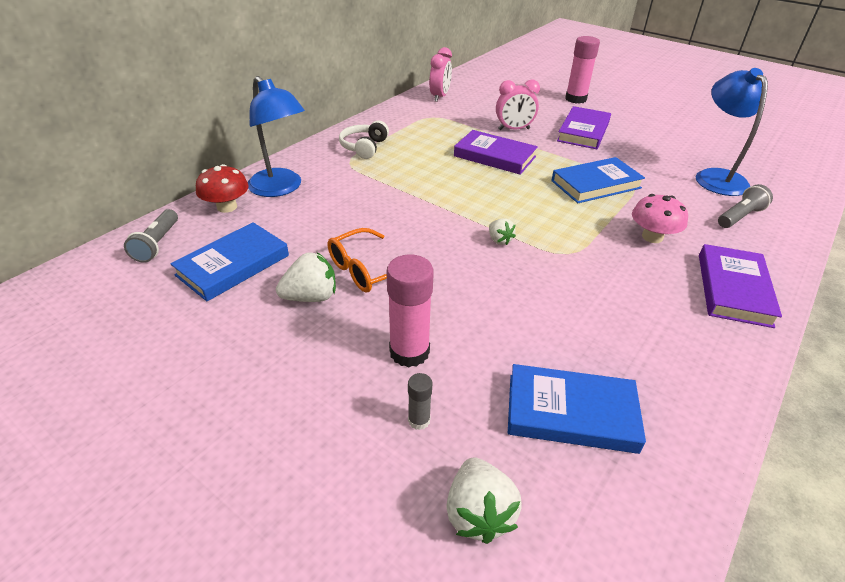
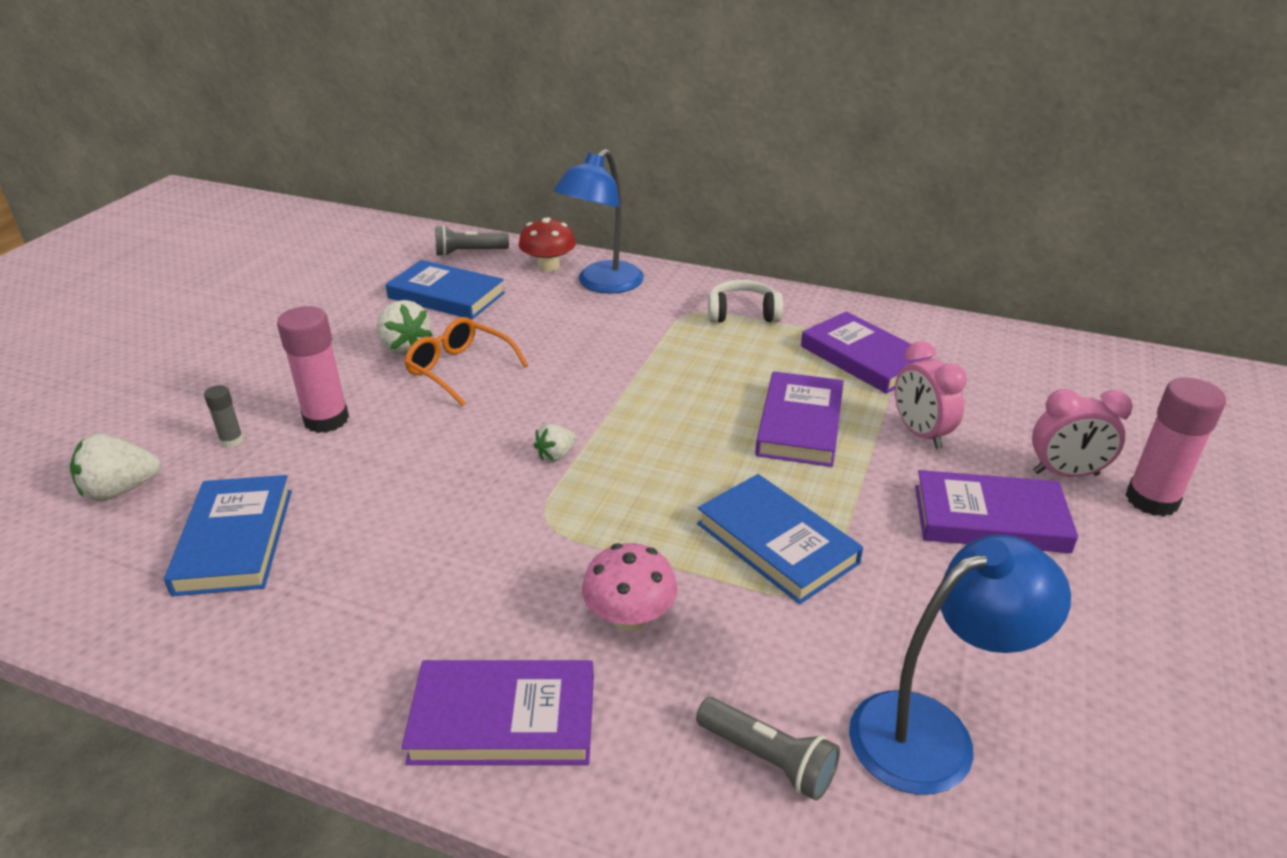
camera: 75 degrees right, 5 degrees down
pink clock [429,47,452,102] -> pink clock moved to [1032,389,1133,477]
none -> purple book [801,312,933,394]

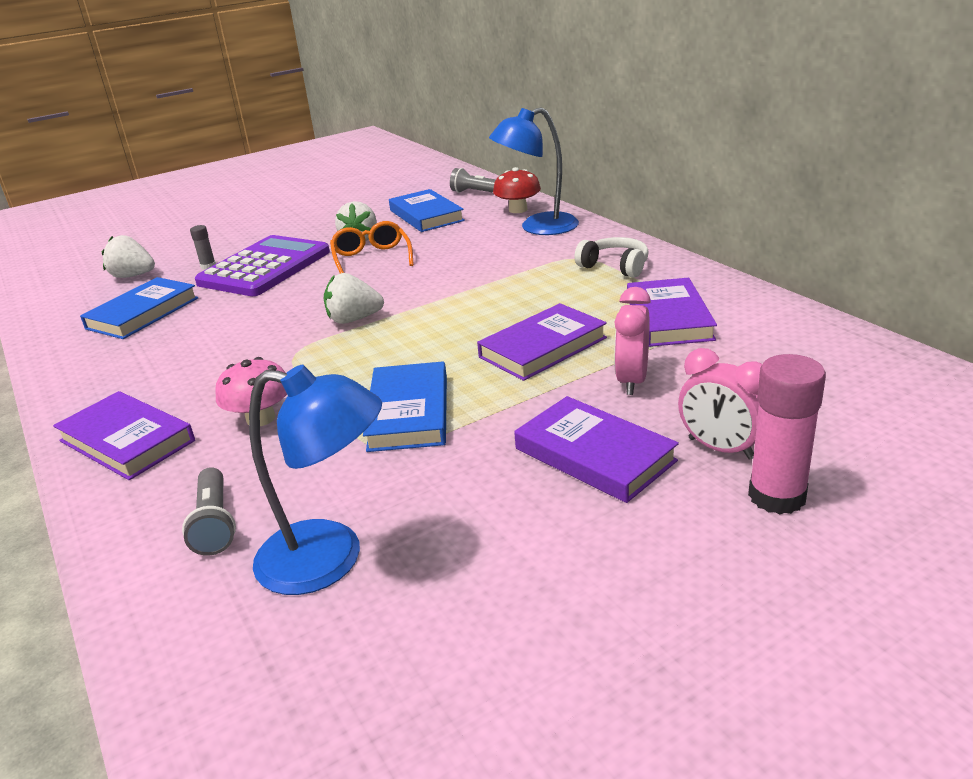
camera: 40 degrees right, 5 degrees down
pink glue stick [277,306,349,433] -> purple calculator [195,235,330,296]
white strawberry [534,424,576,462] -> white strawberry [323,273,384,324], size x1.66

